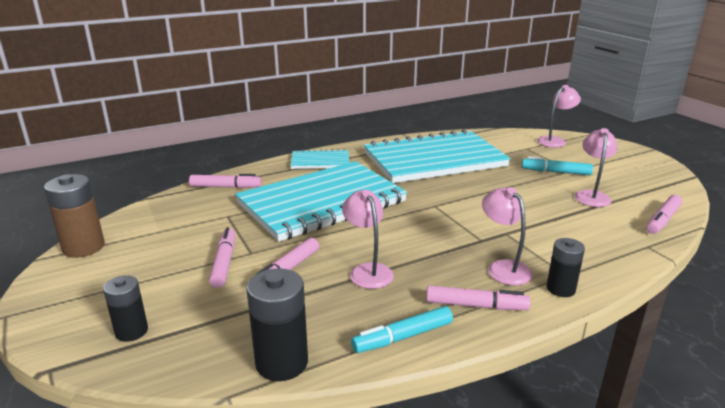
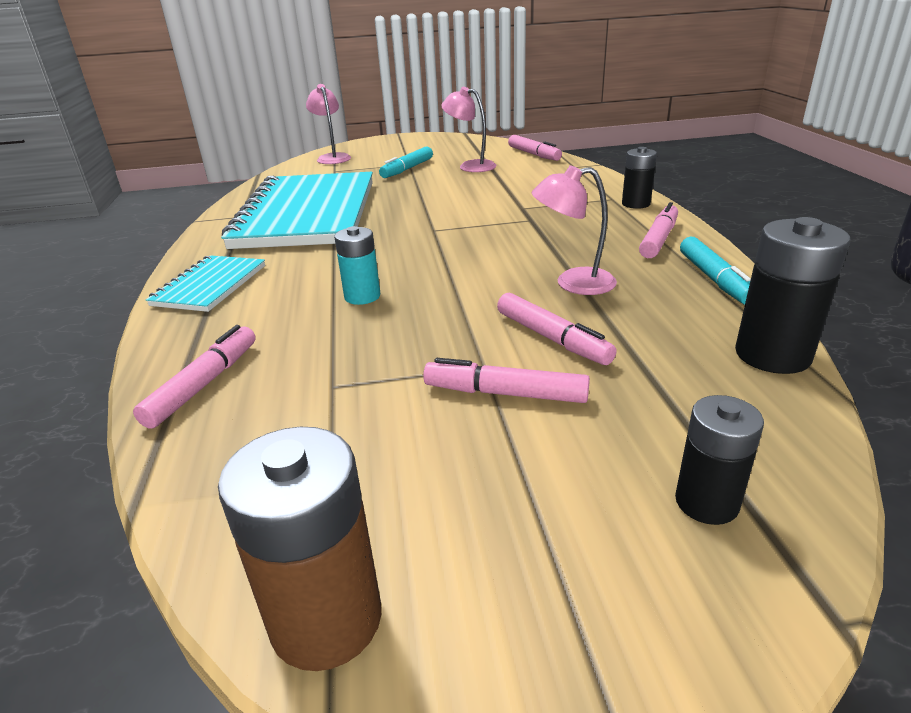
camera: 70 degrees left, 5 degrees up
turquoise notebook [235,161,407,242] -> turquoise battery [334,226,380,305]
pink lamp [482,187,533,285] -> none

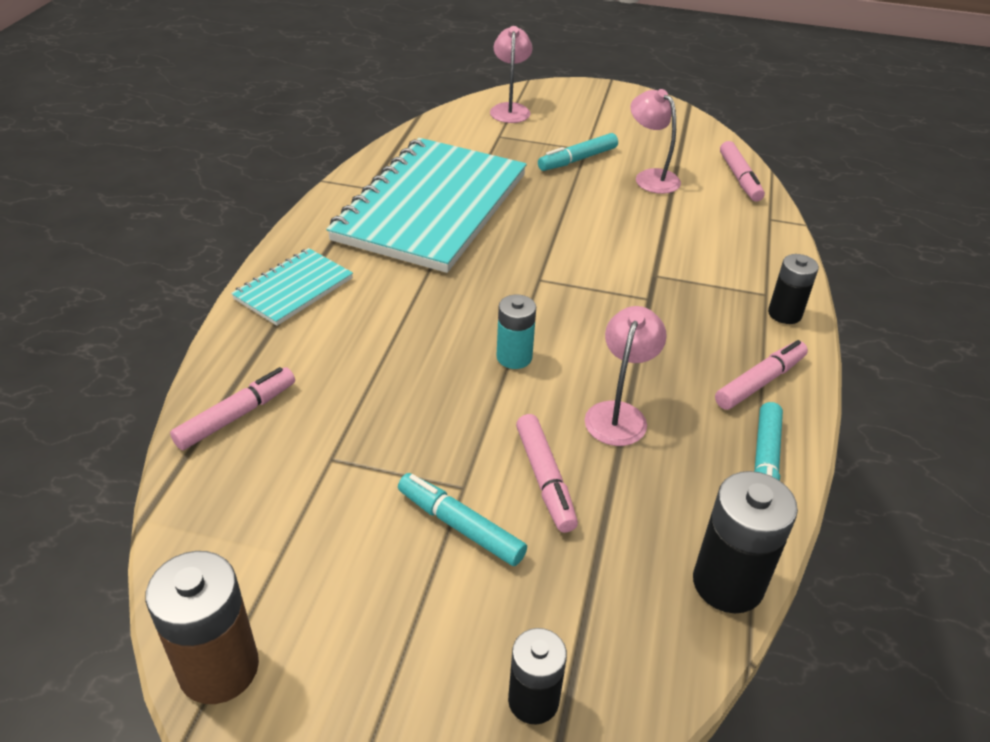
camera: 20 degrees right, 10 degrees up
turquoise battery [334,226,380,305] -> turquoise battery moved to [496,294,536,369]
pink marker [423,358,590,403] -> turquoise marker [398,473,527,566]
pink lamp [532,165,617,295] -> pink lamp turned 90 degrees clockwise [585,306,667,446]

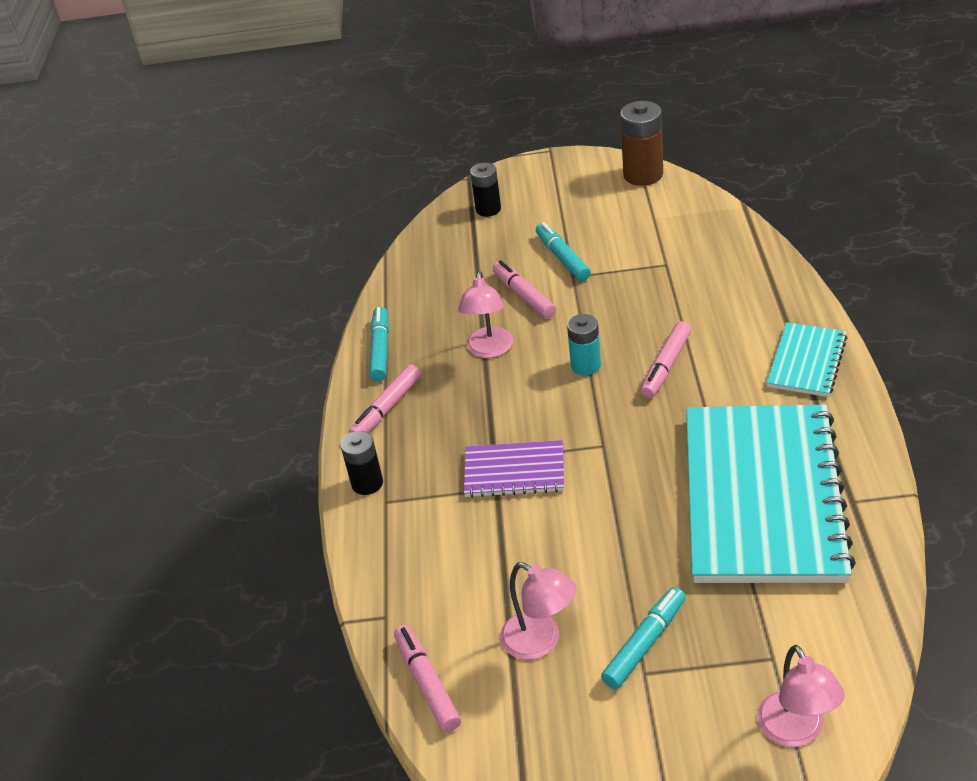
camera: 170 degrees right, 0 degrees up
pink marker [170,367,295,450] -> pink marker moved to [640,321,691,398]
turquoise marker [398,473,527,566] -> turquoise marker turned 135 degrees counterclockwise [536,222,591,281]
black battery [693,471,798,613] -> none
none -> purple notebook [464,440,564,498]

